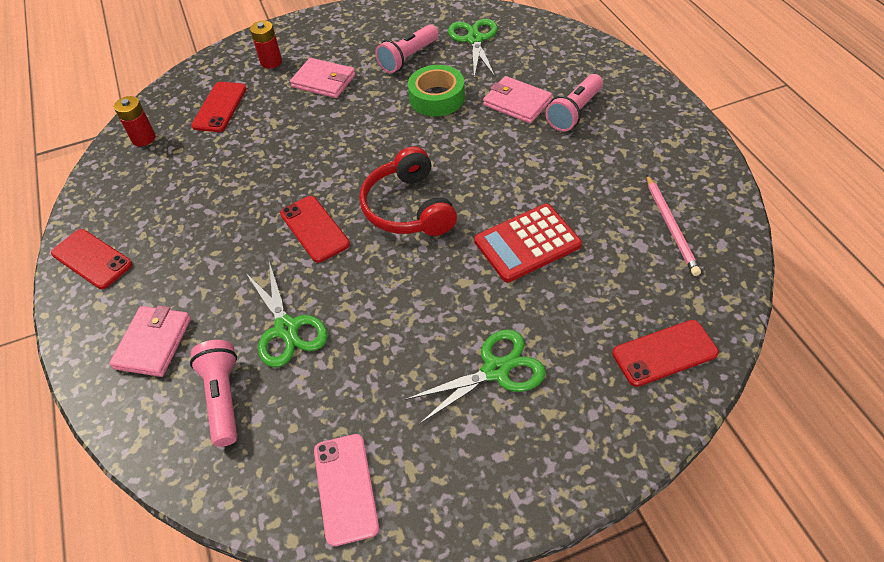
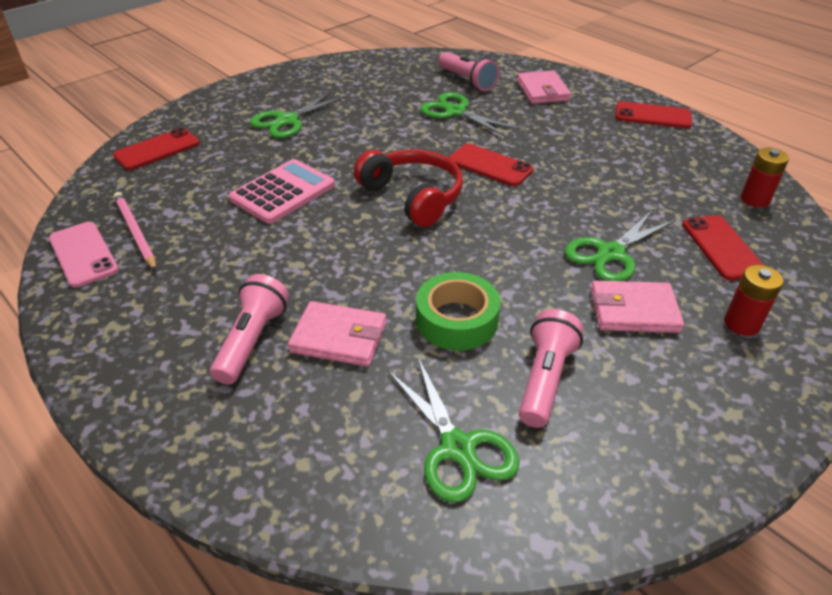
camera: 155 degrees right, 10 degrees down
pink phone [314,434,379,546] -> pink phone moved to [49,222,119,288]
red calculator [474,204,582,282] -> pink calculator [229,159,335,224]
none -> green scissors [565,209,676,281]

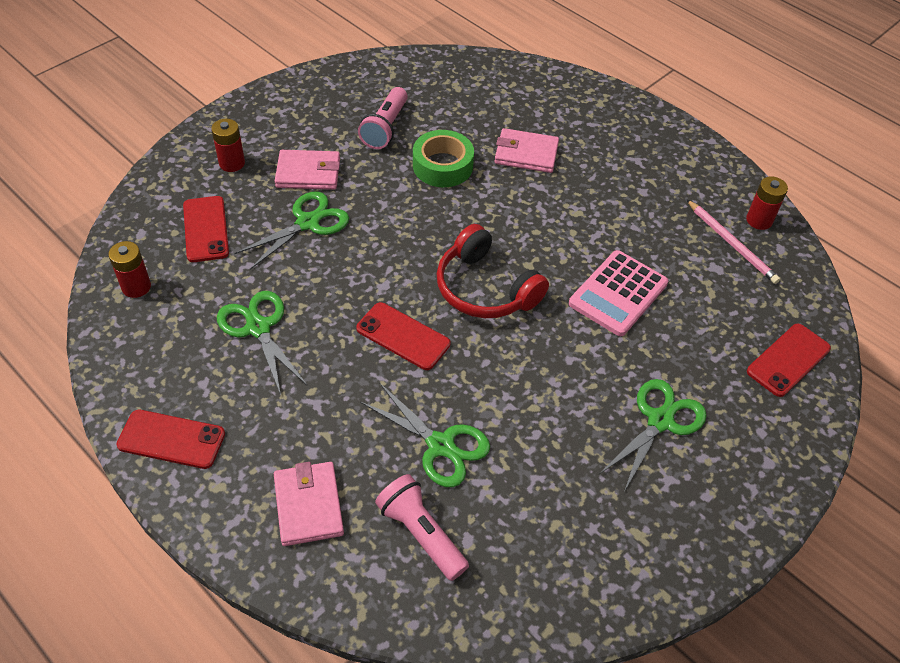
camera: 175 degrees right, 10 degrees up
pink phone [49,222,119,288] -> red battery [746,176,788,230]
pink flashlight [210,274,289,384] -> none
green scissors [388,357,520,502] -> green scissors moved to [217,291,307,395]

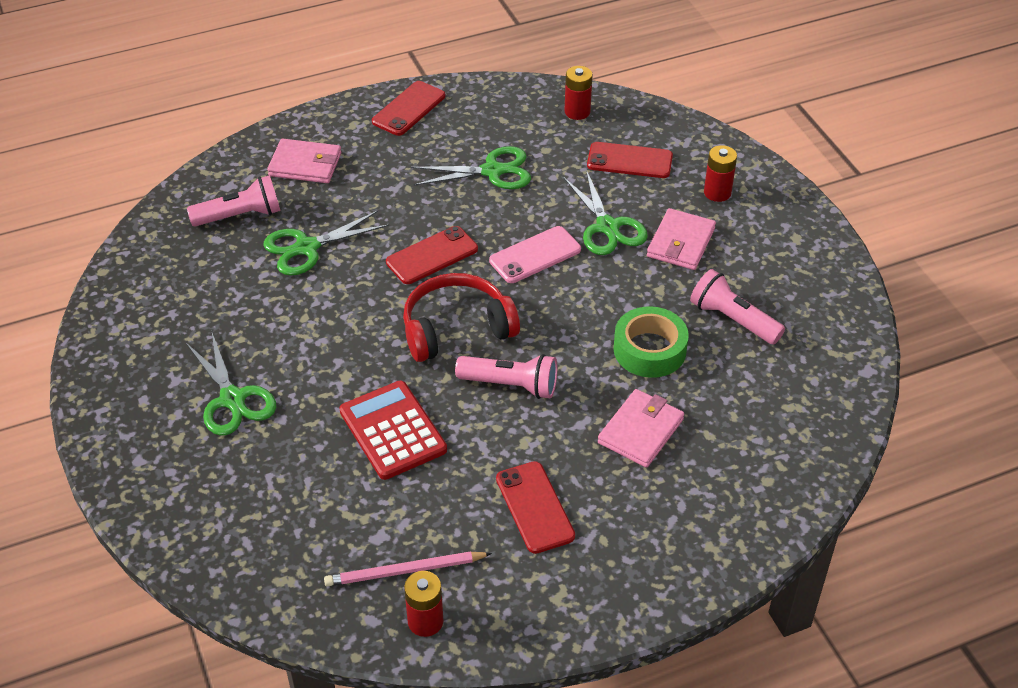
camera: 115 degrees right, 5 degrees down
pink calculator [569,250,668,336] -> red calculator [340,381,447,480]
red phone [747,324,831,397] -> red phone moved to [496,461,575,554]
none -> pink flashlight [455,354,557,399]
none -> pink phone [489,226,581,283]

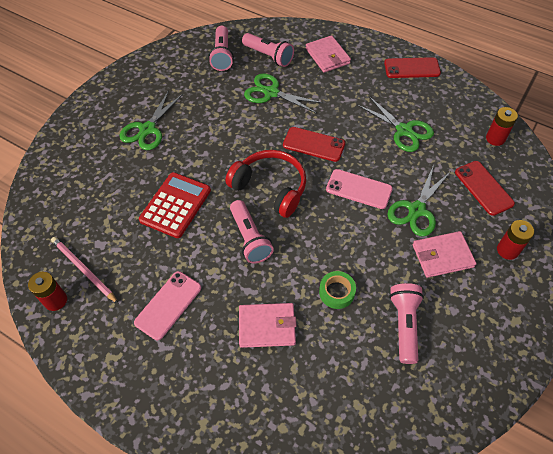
camera: 55 degrees right, 10 degrees up
red phone [496,461,575,554] -> pink phone [134,271,201,340]
green tape [614,306,689,378] -> green tape [319,271,356,309], size x0.66
none -> pink flashlight [209,26,234,71]

